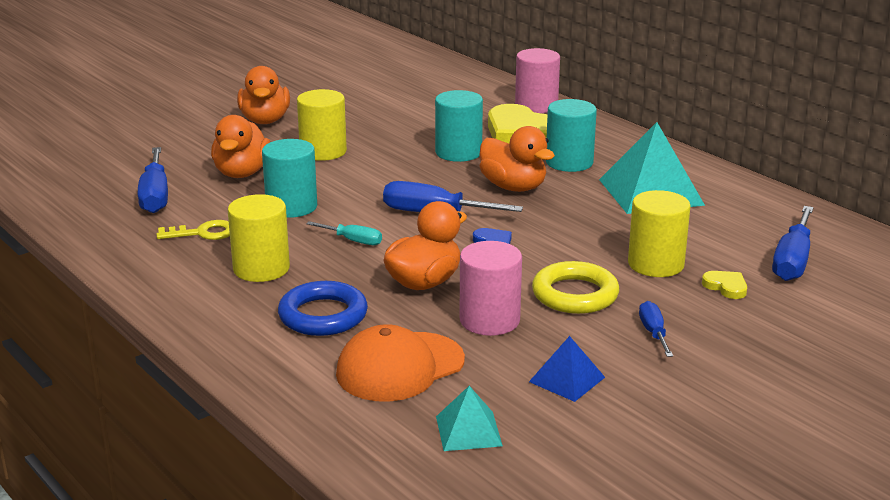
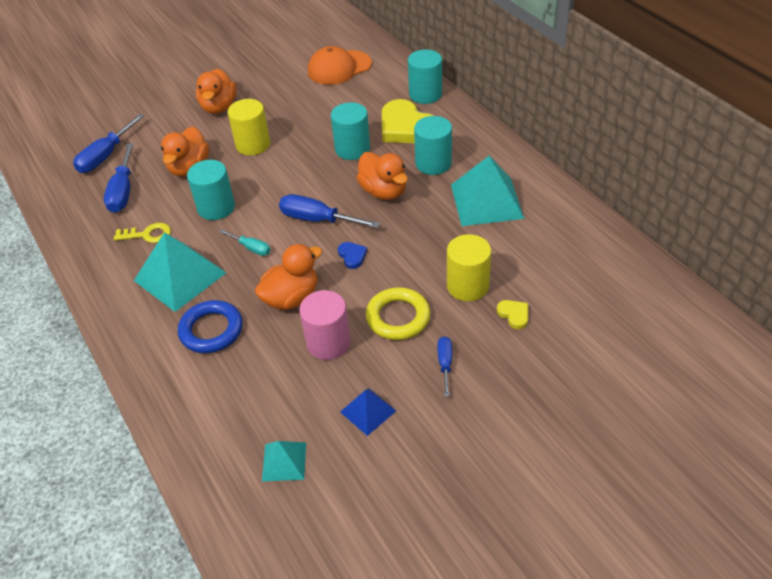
camera: 10 degrees right, 20 degrees up
yellow cylinder [228,194,290,282] -> turquoise pyramid [134,232,226,312]
orange cap [336,324,465,402] -> orange cap moved to [308,46,372,85]
pink cylinder [515,48,560,113] -> turquoise cylinder [408,49,442,104]
blue screwdriver [772,206,814,281] -> blue screwdriver moved to [73,114,144,173]

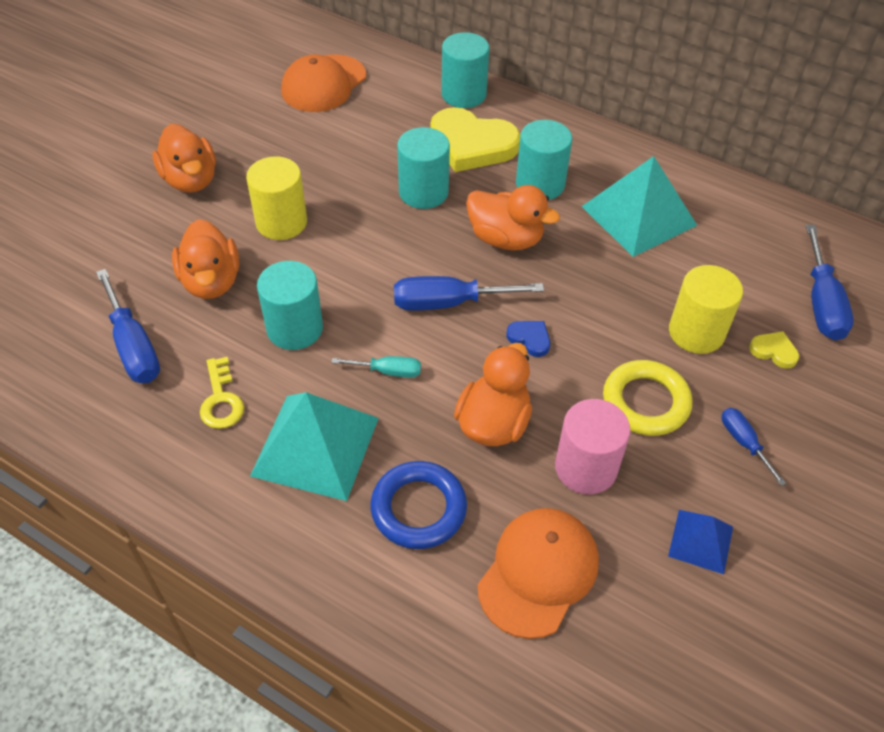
camera: 30 degrees left, 5 degrees up
blue screwdriver [73,114,144,173] -> blue screwdriver moved to [806,224,854,341]
yellow key [114,223,171,243] -> yellow key turned 105 degrees clockwise [200,357,244,429]
turquoise pyramid [262,441,306,481] -> none
none -> orange cap [478,508,599,639]

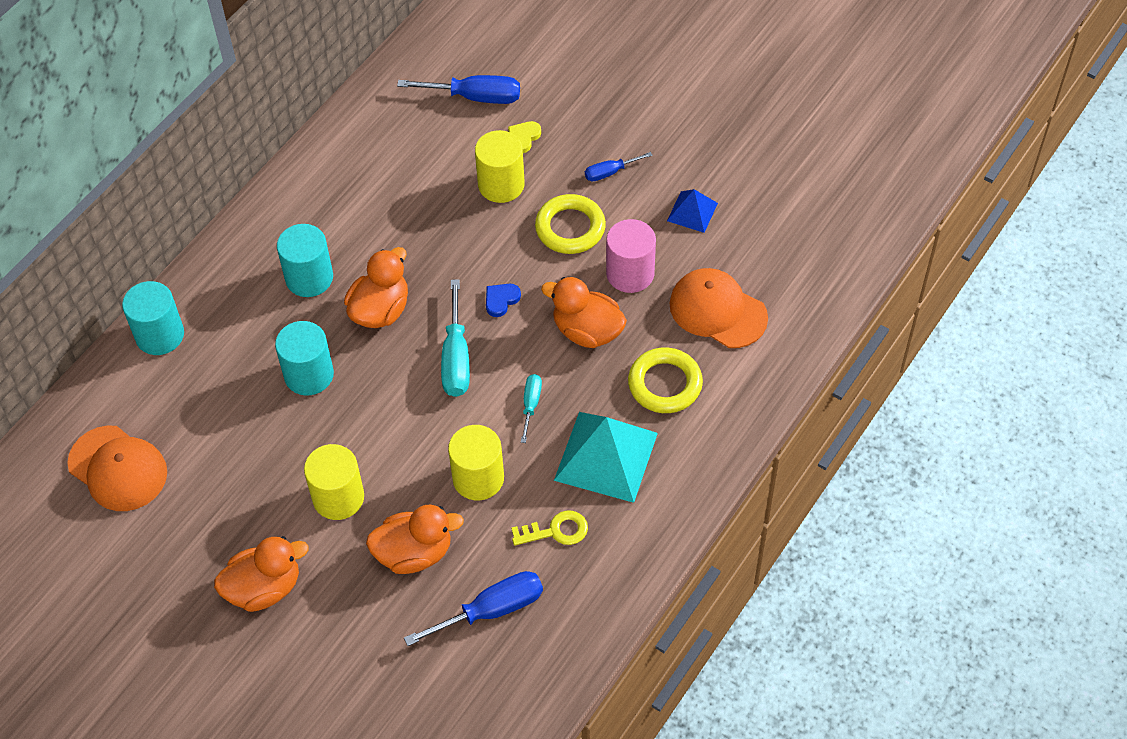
camera: 85 degrees left, 5 degrees up
turquoise cylinder [257,261,323,350] -> yellow cylinder [448,425,504,501]
blue ring [371,461,467,549] -> yellow ring [628,348,703,413]
blue screwdriver [394,276,544,310] -> turquoise screwdriver [441,279,470,397]
yellow heart [430,107,520,172] -> none
turquoise pyramid [581,156,697,257] -> none

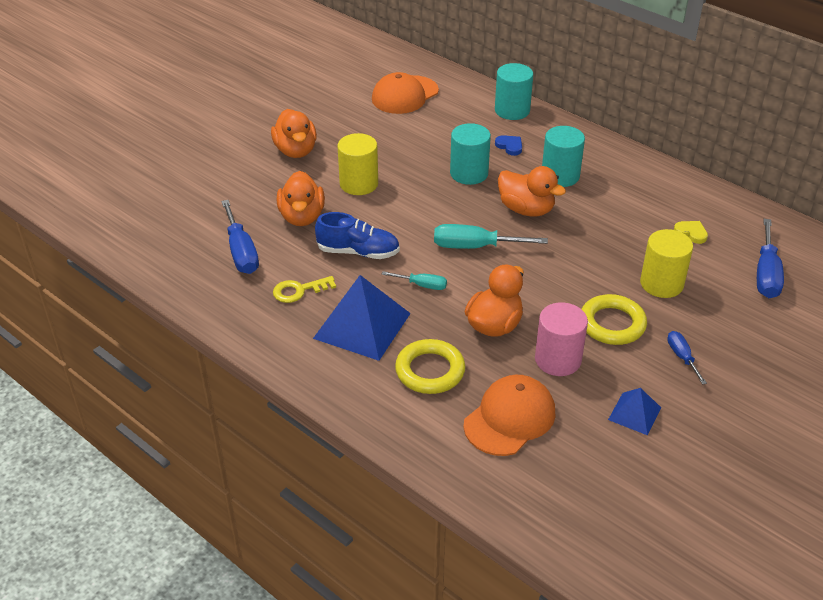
camera: 95 degrees right, 15 degrees down
yellow cylinder [448,425,504,501] -> blue shoe [315,212,400,259]
blue heart [486,284,521,317] -> blue heart moved to [495,135,522,156]
yellow heart [508,121,541,153] -> yellow heart moved to [674,221,708,244]
yellow key [511,510,588,546] -> yellow key turned 75 degrees clockwise [273,276,336,303]
turquoise pyramid [554,412,658,503] -> blue pyramid [313,275,411,361]

